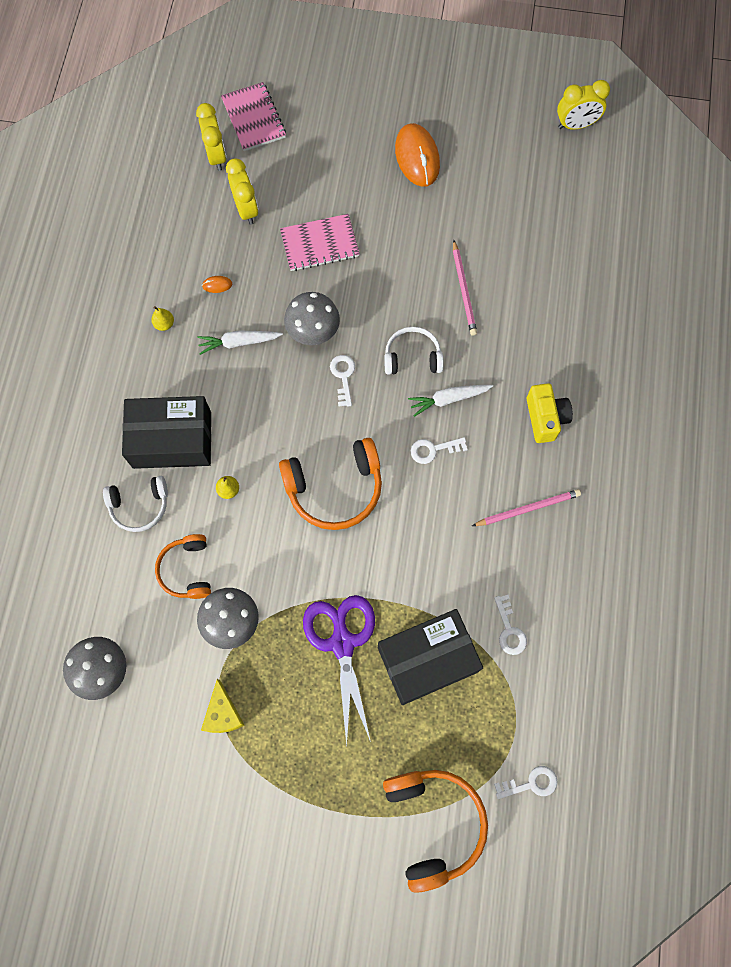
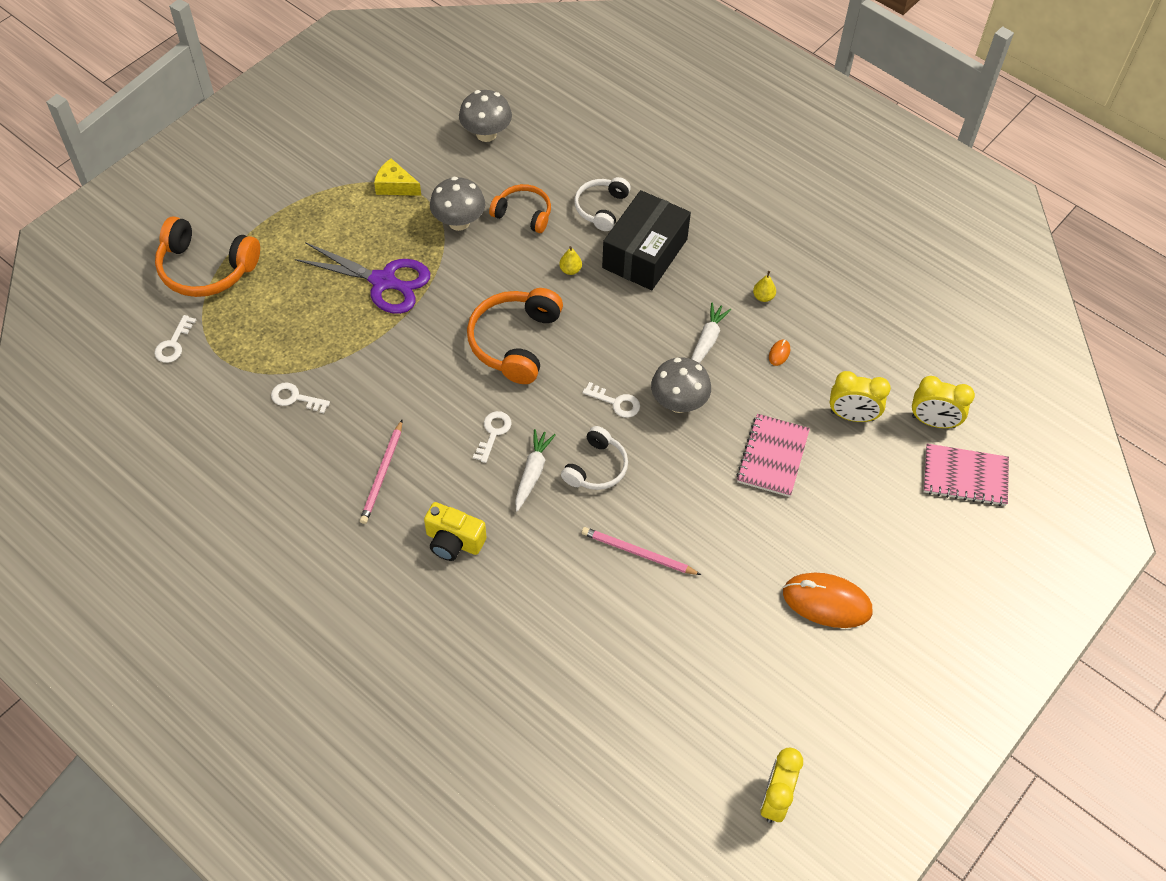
camera: 120 degrees right, 15 degrees down
black box [378,609,483,705] -> none

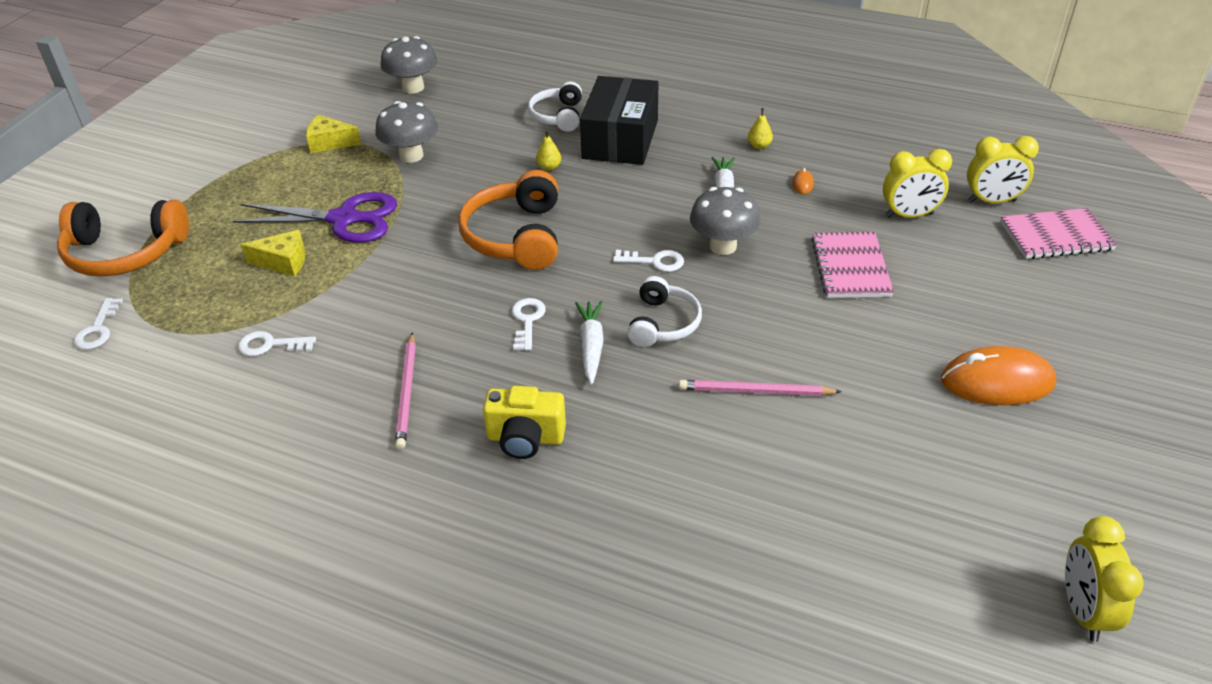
camera: 15 degrees left, 15 degrees down
orange headphones [489,184,551,233] -> none
none -> yellow cheese [241,230,305,276]

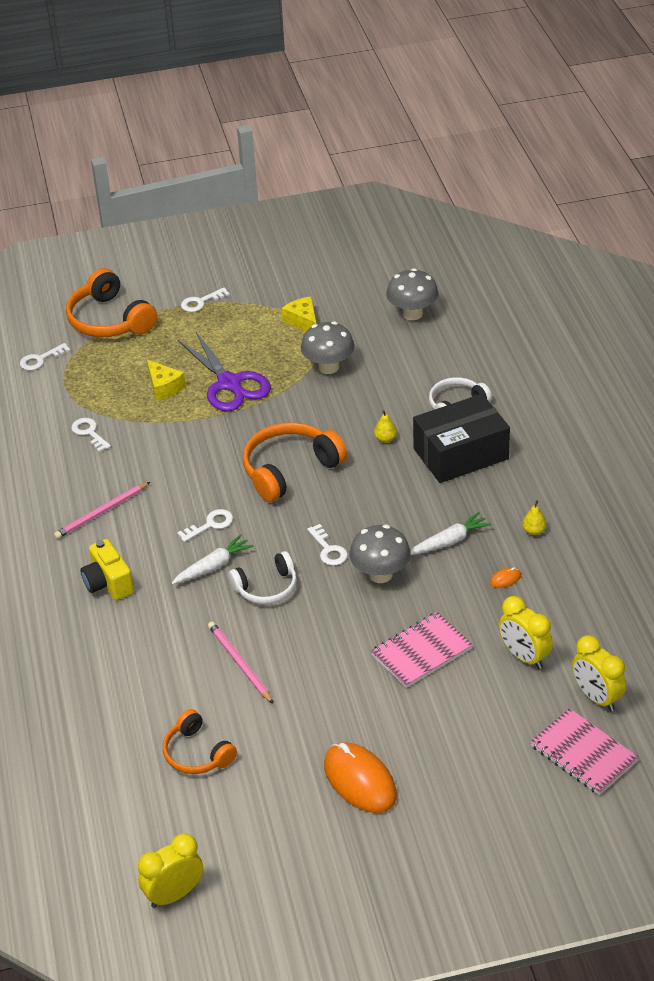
camera: 55 degrees right, 0 degrees up
none -> orange headphones [163,709,237,774]
none -> white key [181,288,230,312]

